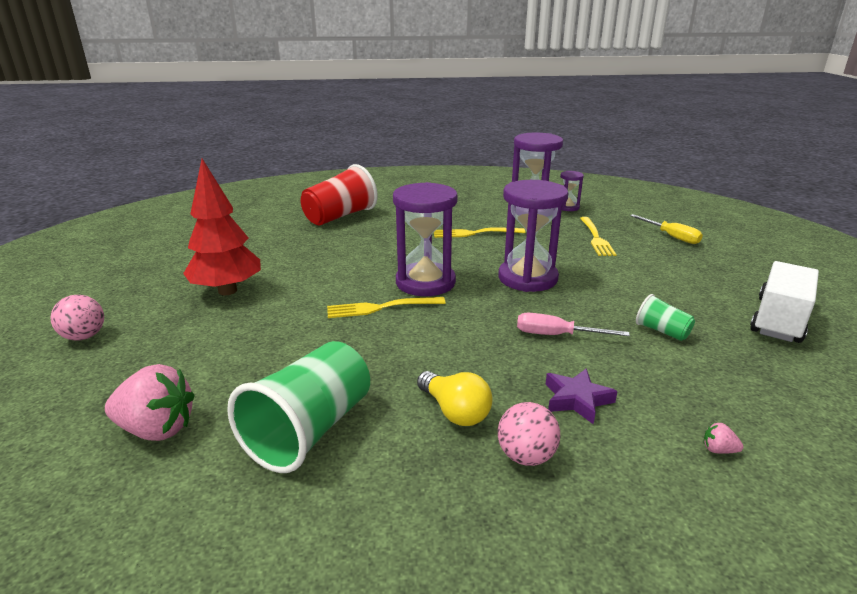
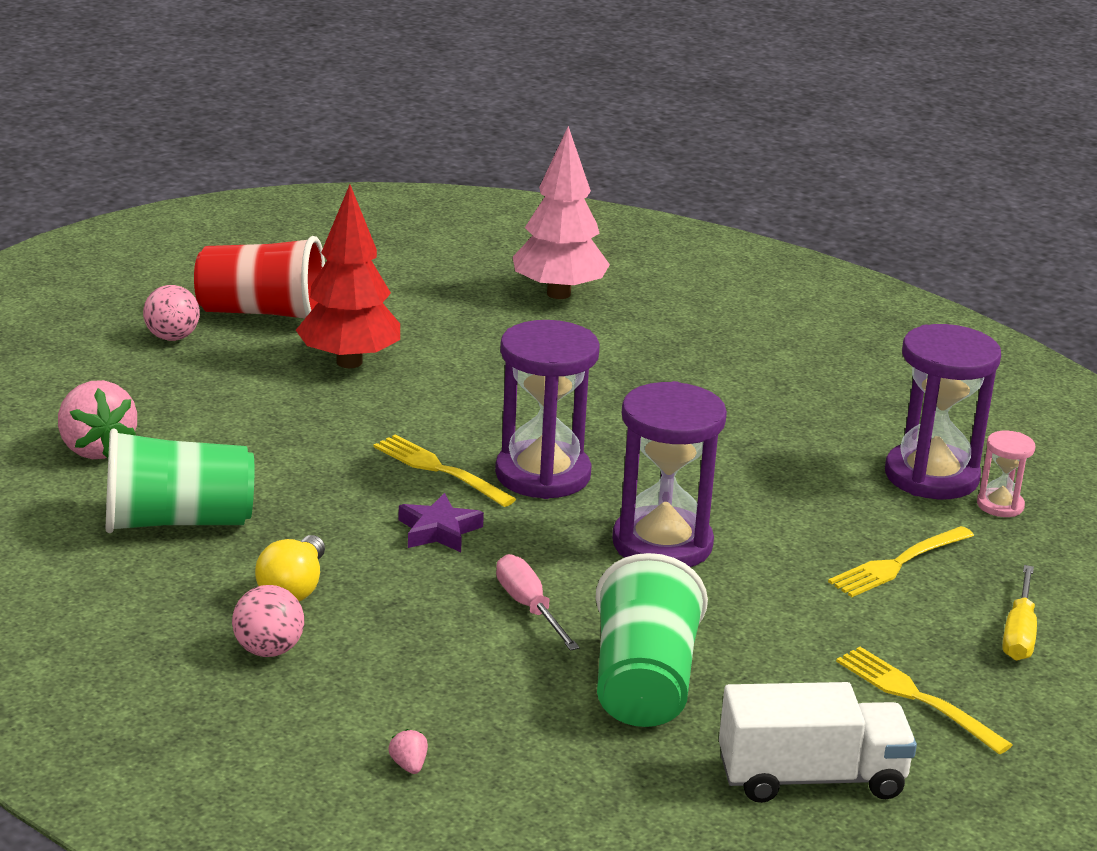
camera: 50 degrees right, 0 degrees up
red cup [301,164,378,226] -> red cup moved to [194,236,325,318]
yellow fork [434,227,526,238] -> yellow fork moved to [836,647,1013,754]
purple star [546,368,617,424] -> purple star moved to [399,493,484,552]
purple hourglass [560,171,584,211] -> pink hourglass [977,431,1035,517]
green cup [636,294,695,341] -> green cup [595,553,708,727], size x2.06
none -> pink tree [513,126,610,299]

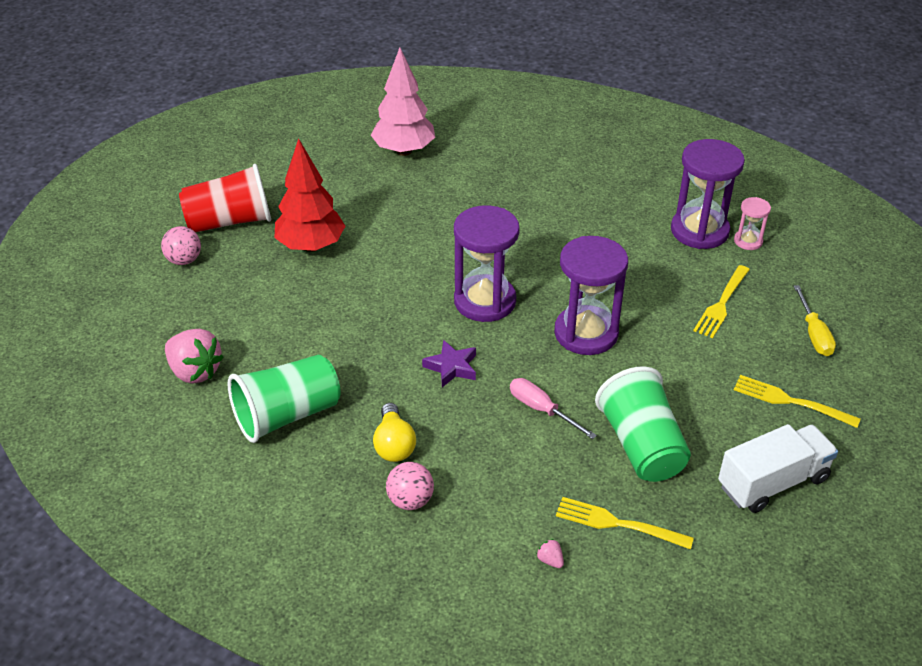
camera: 20 degrees left, 15 degrees up
yellow fork [373,434,516,507] -> yellow fork moved to [556,497,694,550]

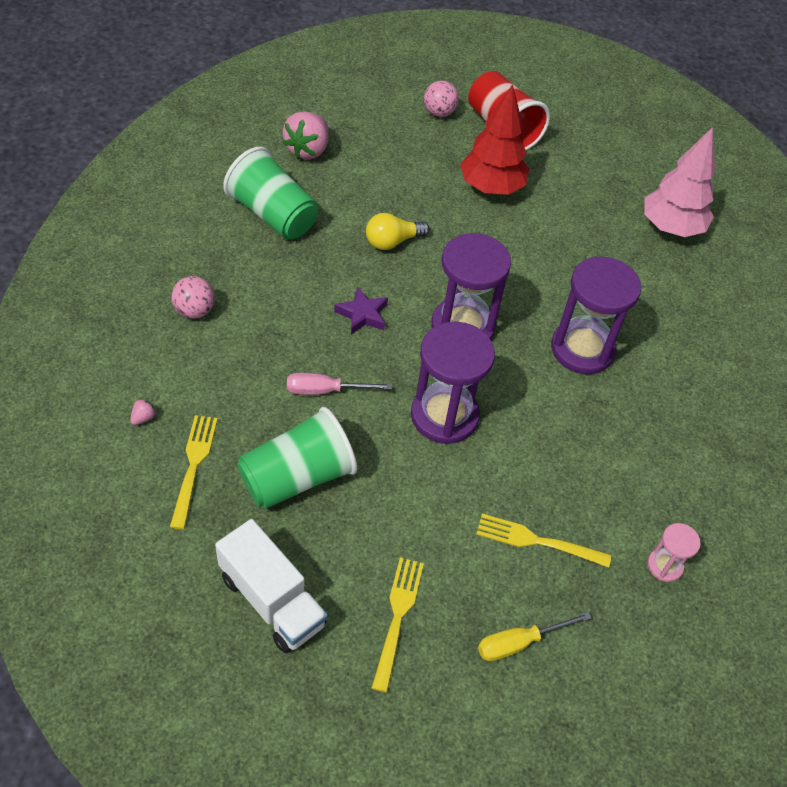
camera: 70 degrees right, 10 degrees up
yellow light bulb [373,403,416,462] -> yellow light bulb moved to [366,213,430,250]
pink screwdriver [510,378,597,439] -> pink screwdriver turned 120 degrees counterclockwise [287,373,392,395]
purple hourglass [671,139,745,249] -> purple hourglass moved to [551,256,641,374]

